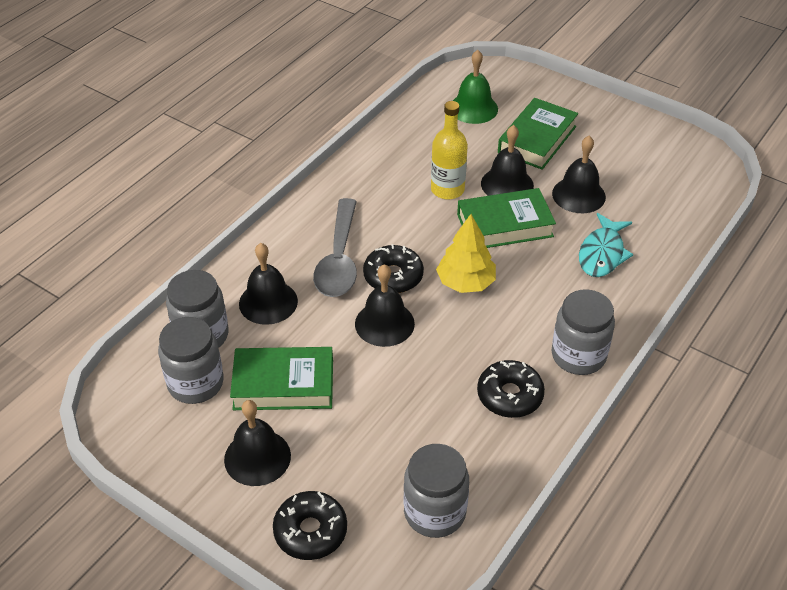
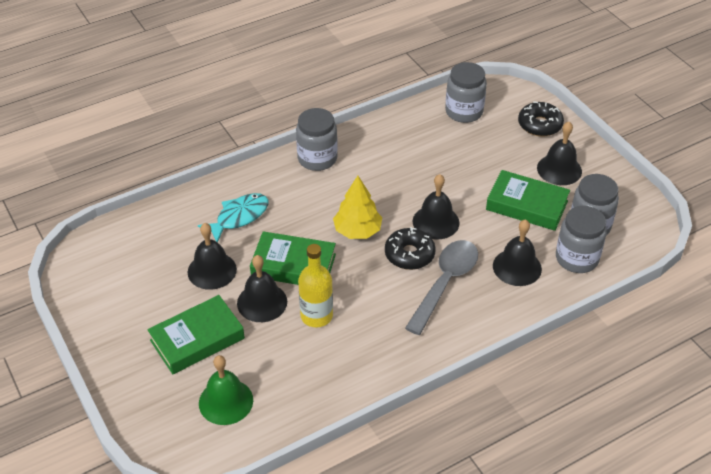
camera: 155 degrees left, 0 degrees up
black donut [477,360,545,418] -> none

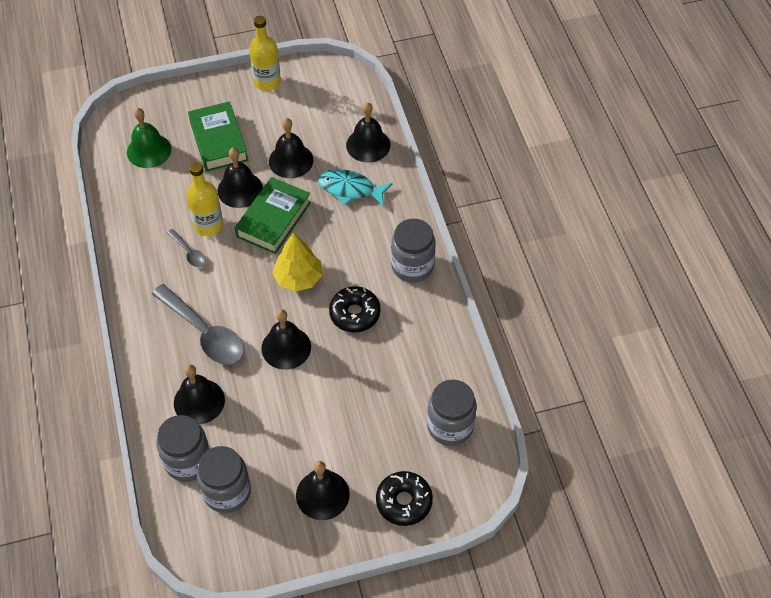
camera: 105 degrees right, 10 degrees up
turquoise fish [198,193,268,242] -> turquoise fish turned 135 degrees clockwise [318,169,392,207]
black donut [385,227,436,270] -> black donut moved to [329,286,381,333]
green book [486,170,570,231] -> none
none -> grey spoon [167,229,206,267]
none -> yellow bottle [249,16,281,91]
none -> black bell [346,102,390,162]

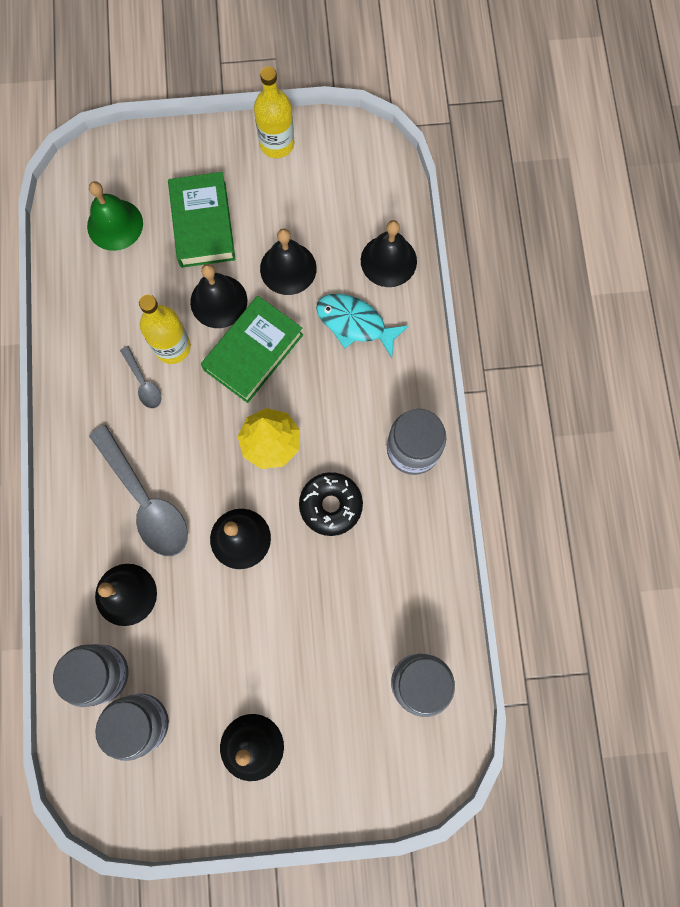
camera: 10 degrees right, 20 degrees up
black donut [376,471,433,526] -> none

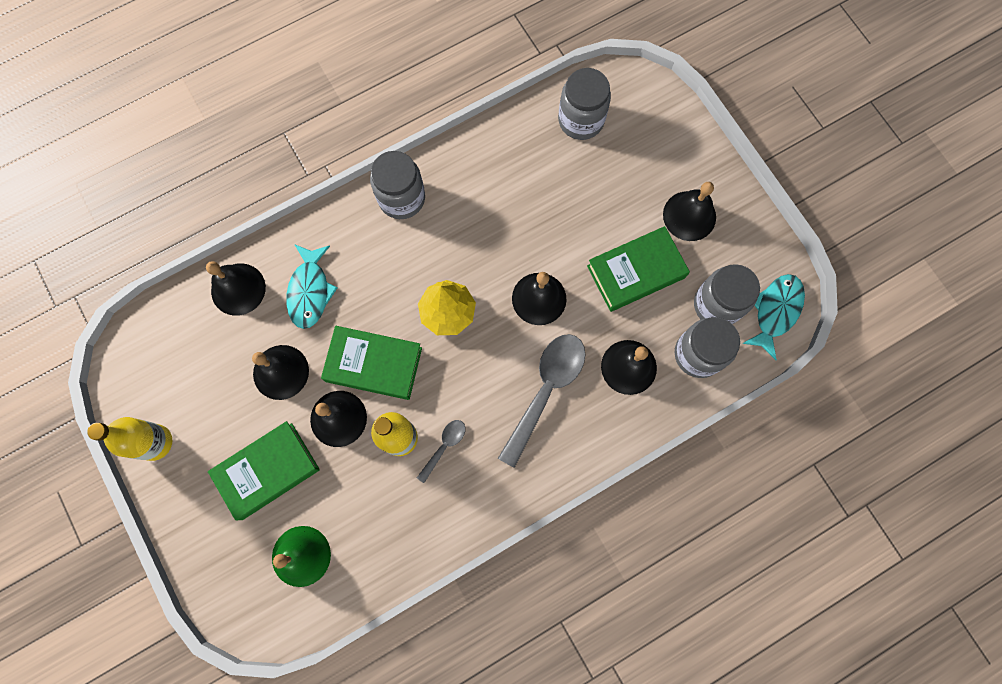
camera: 115 degrees left, 0 degrees up
black donut [299,472,363,536] -> none
none -> green book [587,226,690,312]
none -> turquoise fish [742,274,805,360]

